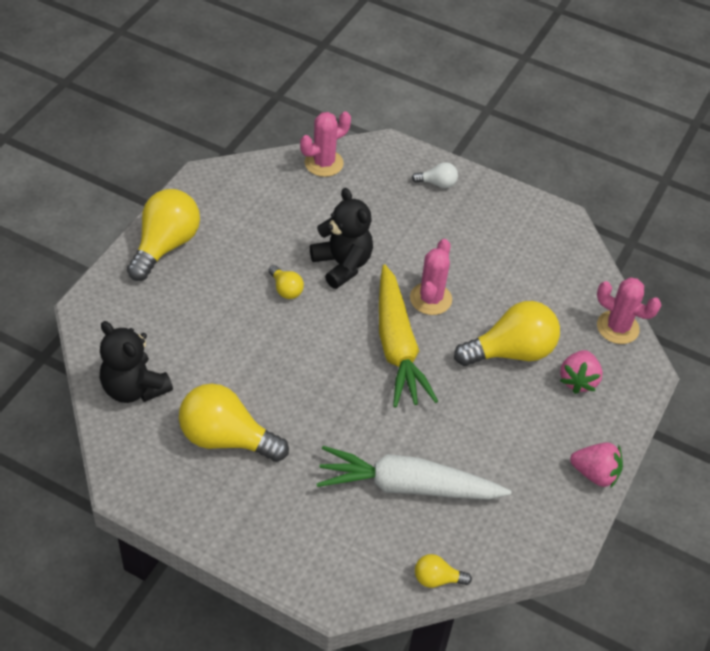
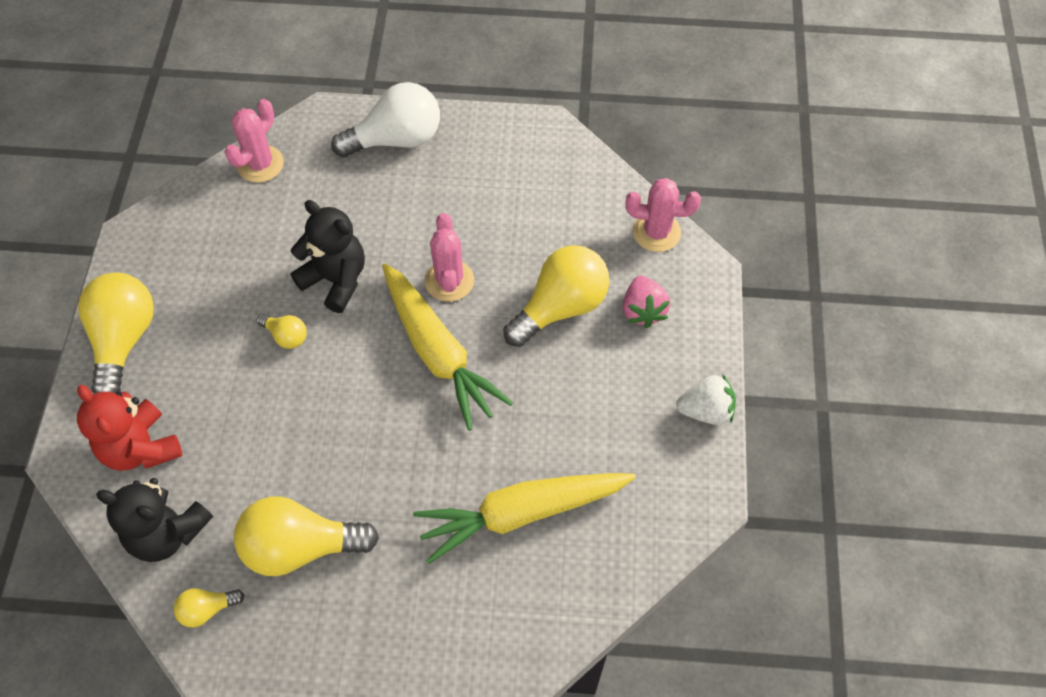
camera: 20 degrees left, 10 degrees up
white carrot [316,446,511,500] -> yellow carrot [413,473,636,564]
white light bulb [412,162,458,188] -> white light bulb [331,82,440,157], size x2.10
yellow light bulb [415,554,472,588] -> yellow light bulb moved to [174,588,244,627]
pink strawberry [570,442,623,487] -> white strawberry [676,374,736,425]
none -> red teddy bear [77,385,182,471]

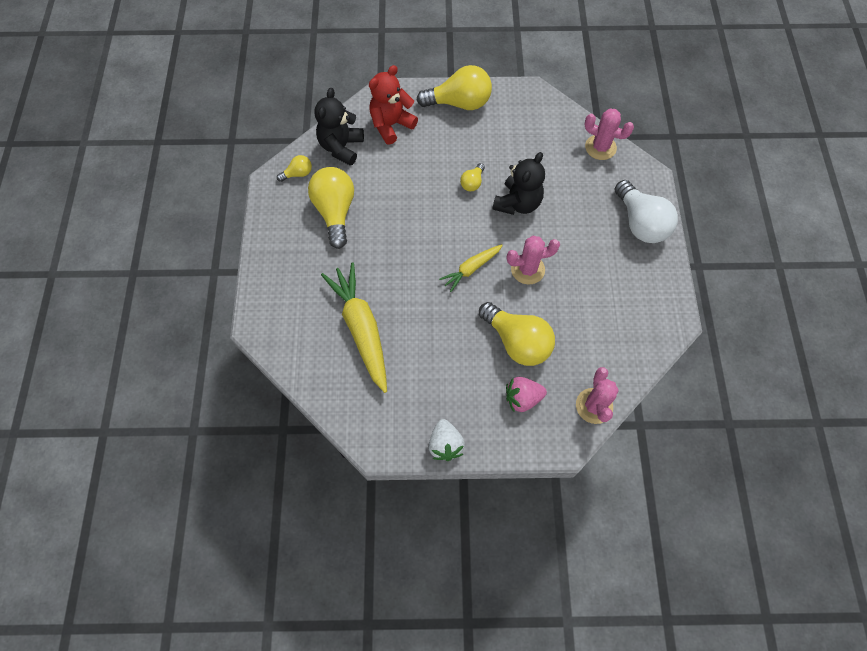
camera: 85 degrees right, 5 degrees up
yellow light bulb [174,588,244,627] -> yellow light bulb turned 90 degrees clockwise [277,155,312,182]
yellow carrot [382,264,513,430] -> yellow carrot [439,244,503,292], size x0.54

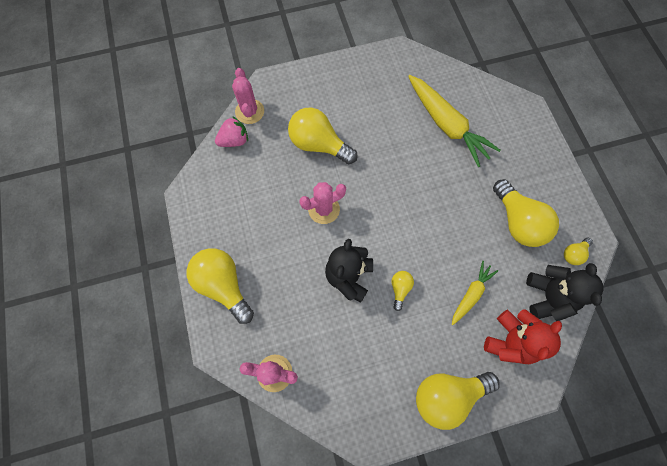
camera: 165 degrees right, 5 degrees up
white strawberry [428,419,465,461] -> none
yellow carrot [439,244,503,292] -> yellow carrot moved to [452,261,498,325]
pink strawberry [506,377,547,412] -> pink strawberry moved to [215,116,248,147]
white light bulb [615,180,678,243] -> yellow light bulb [186,248,254,324]

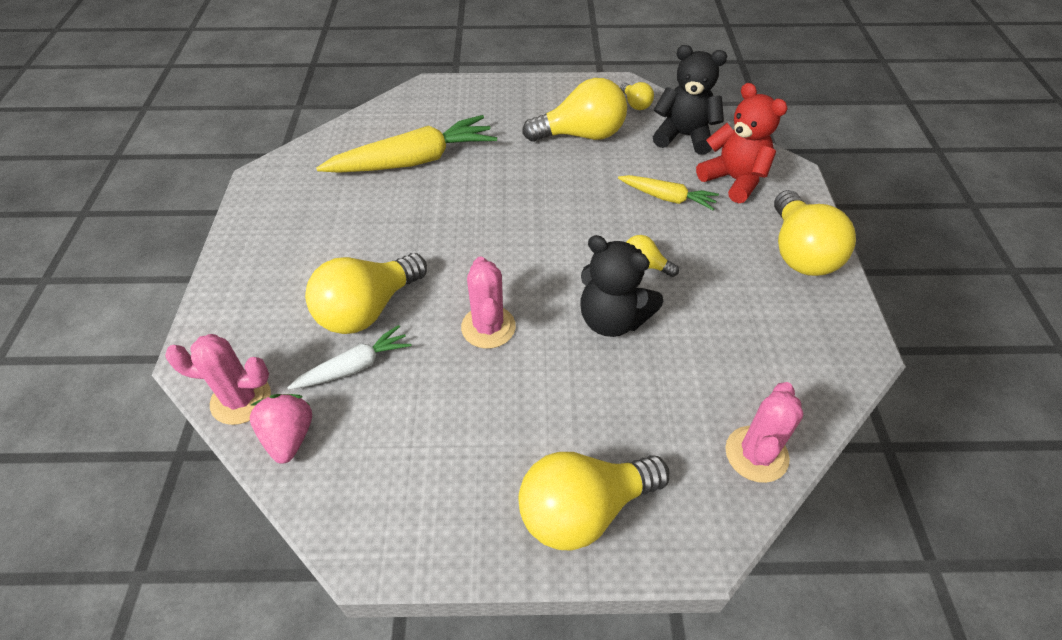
camera: 75 degrees left, 20 degrees down
yellow carrot [452,261,498,325] -> yellow carrot turned 150 degrees clockwise [618,175,719,210]
none -> white carrot [287,325,412,390]

